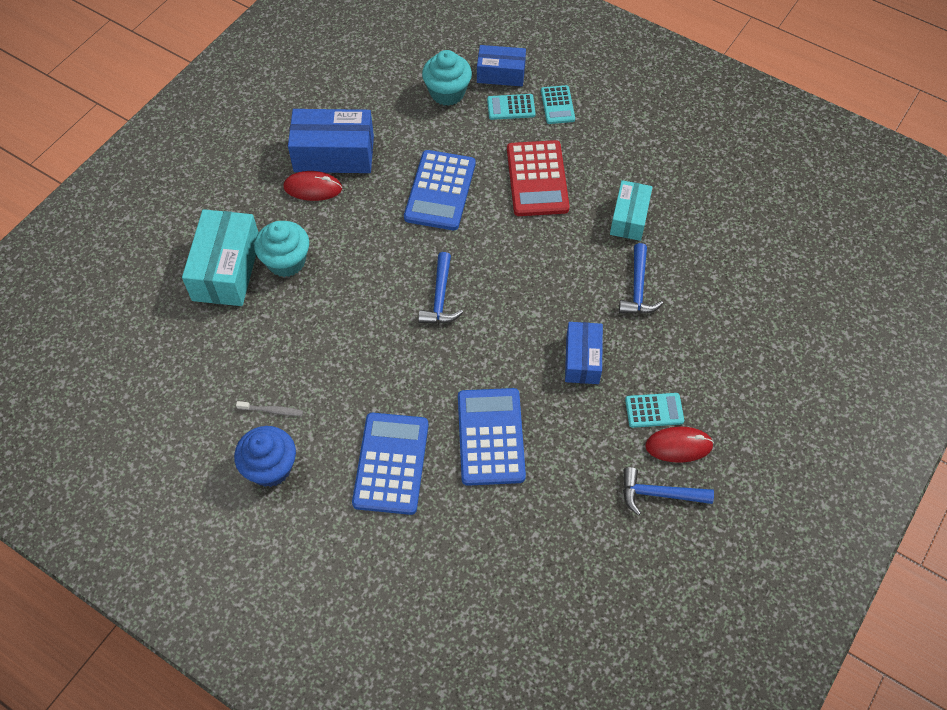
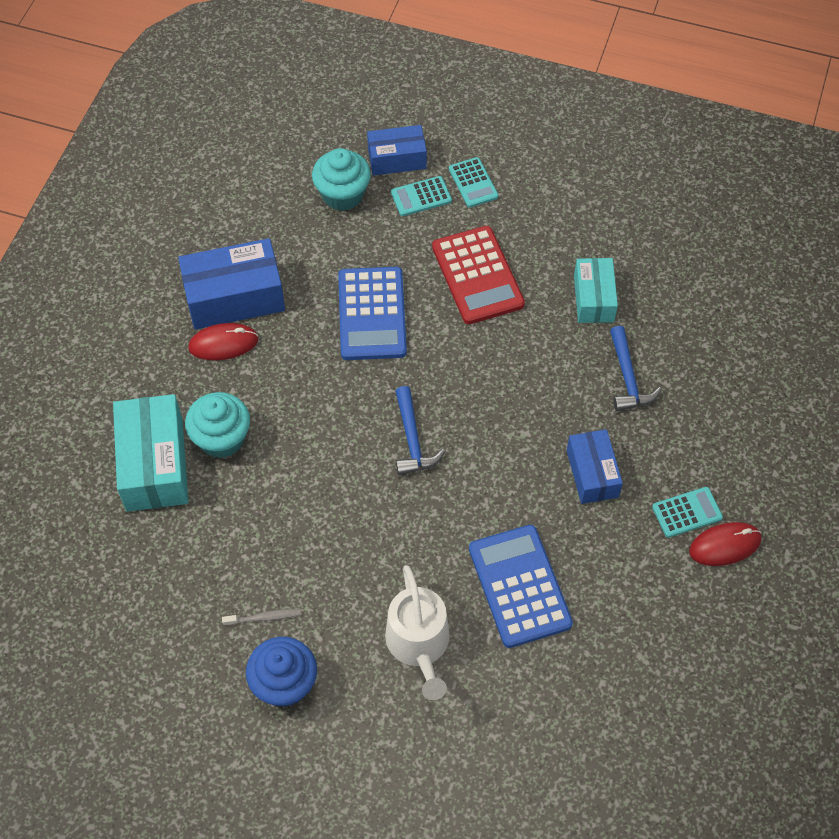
camera: 15 degrees left, 0 degrees up
blue calculator [352,413,429,515] -> white watering can [385,565,449,700]
blue hammer [623,467,714,515] -> none

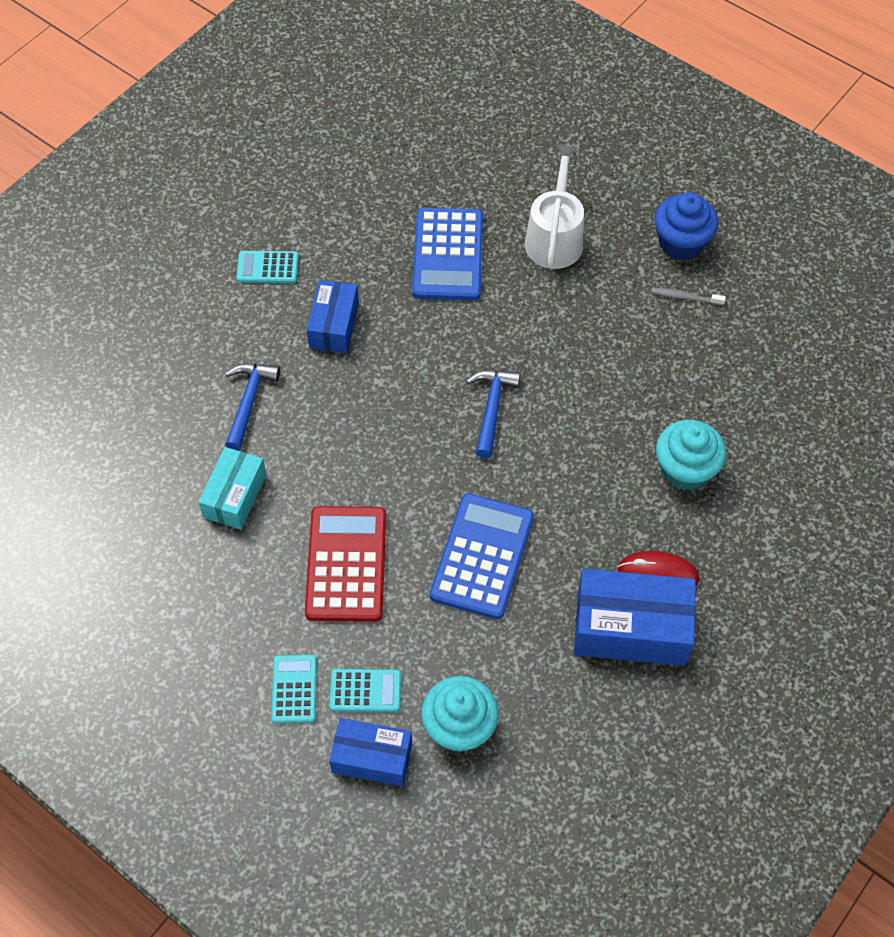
camera: 160 degrees left, 0 degrees up
turquoise box [113,394,188,512] -> none
red mouse [689,522,762,566] -> none

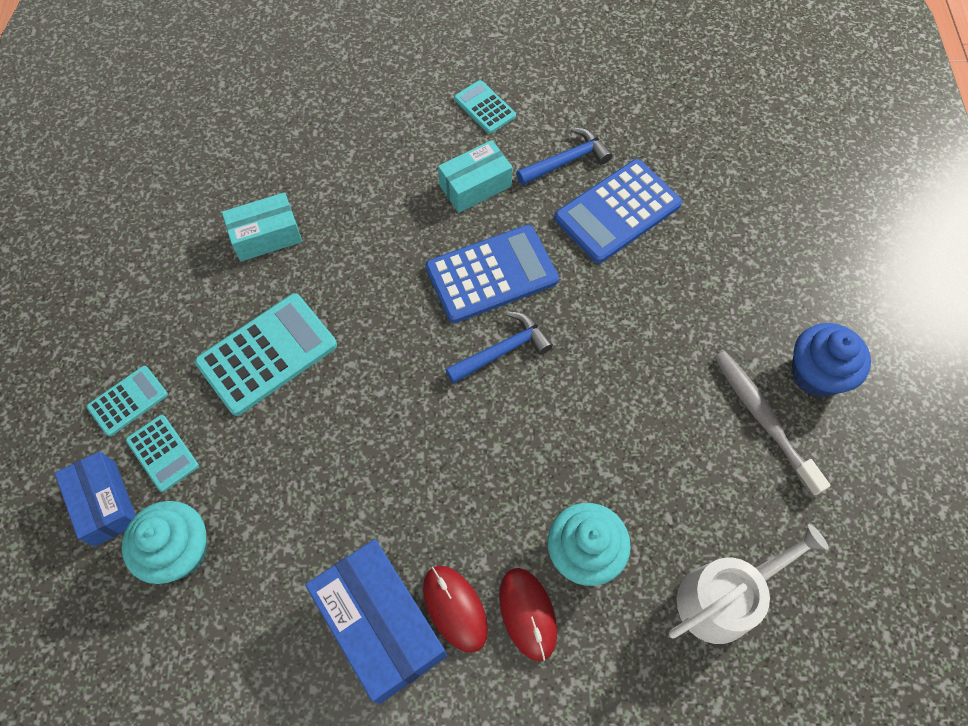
camera: 50 degrees right, 5 degrees up
blue hammer [225,363,280,451] -> blue hammer moved to [516,127,612,185]
red calculator [305,506,386,622] -> turquoise calculator [195,293,337,416]
blue box [307,280,359,353] -> turquoise box [438,140,513,213]
blue calculator [430,493,534,619] -> blue calculator moved to [425,225,559,323]
white watering can [525,145,584,269] -> white watering can moved to [669,524,829,644]
grey toothbrush [651,288,726,305] -> grey toothbrush [714,351,831,496], size x1.97
none -> red mouse [499,568,557,661]

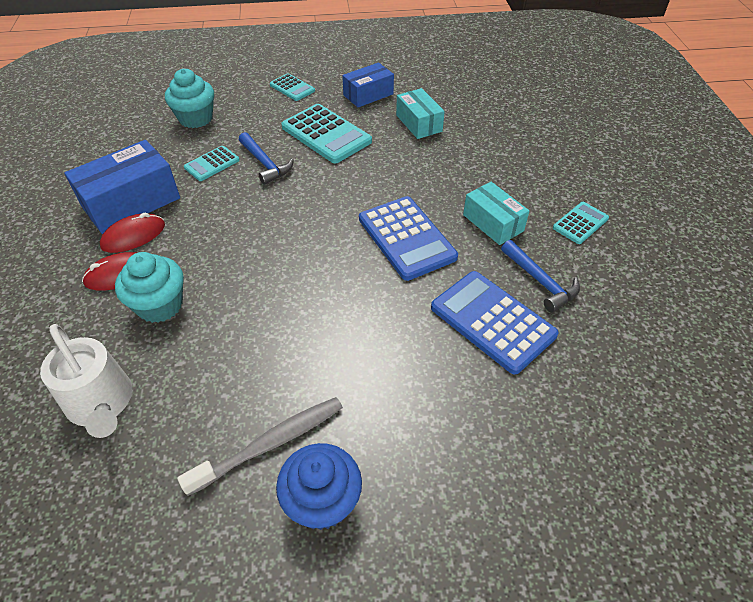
camera: 85 degrees right, 15 degrees down
blue box [55,451,136,547] -> blue box moved to [342,62,394,107]
turquoise calculator [126,415,199,492] -> turquoise calculator moved to [184,146,240,181]
blue hammer [445,311,553,384] -> blue hammer moved to [239,132,294,185]

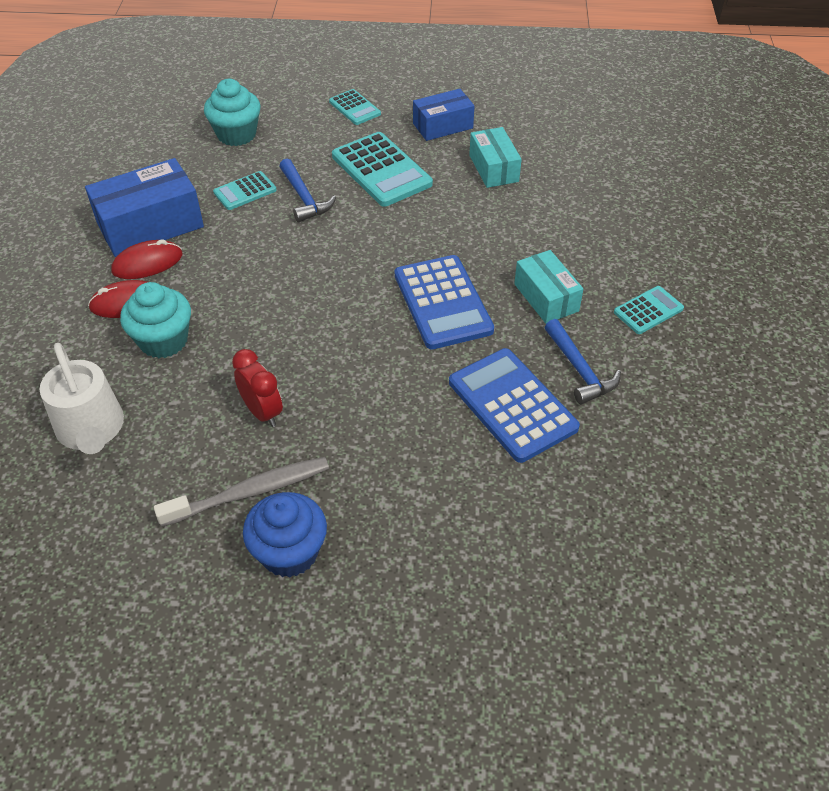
camera: 10 degrees right, 0 degrees up
none -> red clock [232,349,283,427]

